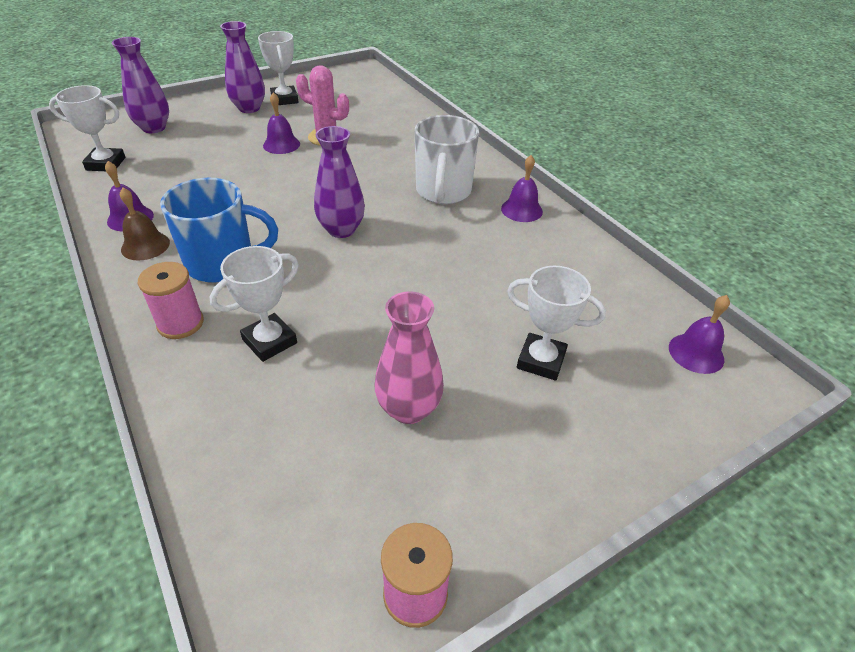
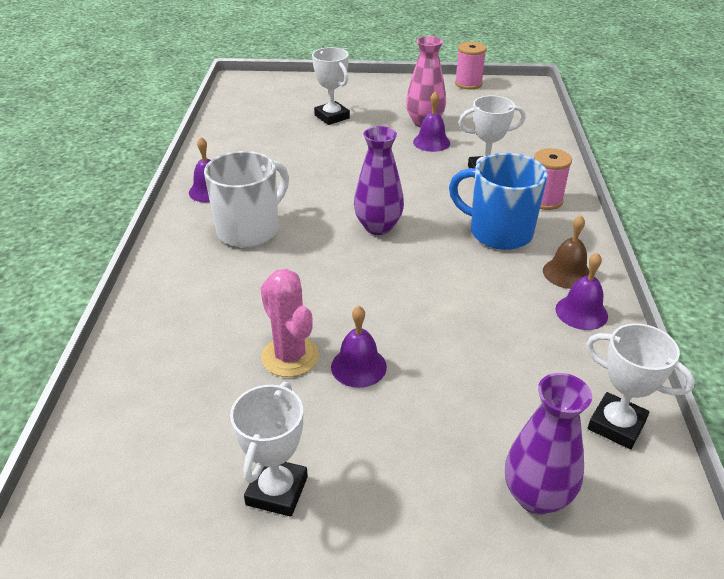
camera: 145 degrees left, 5 degrees down
purple vase [220,21,265,113] -> none
purple bell [669,295,730,374] -> purple bell moved to [413,91,450,152]

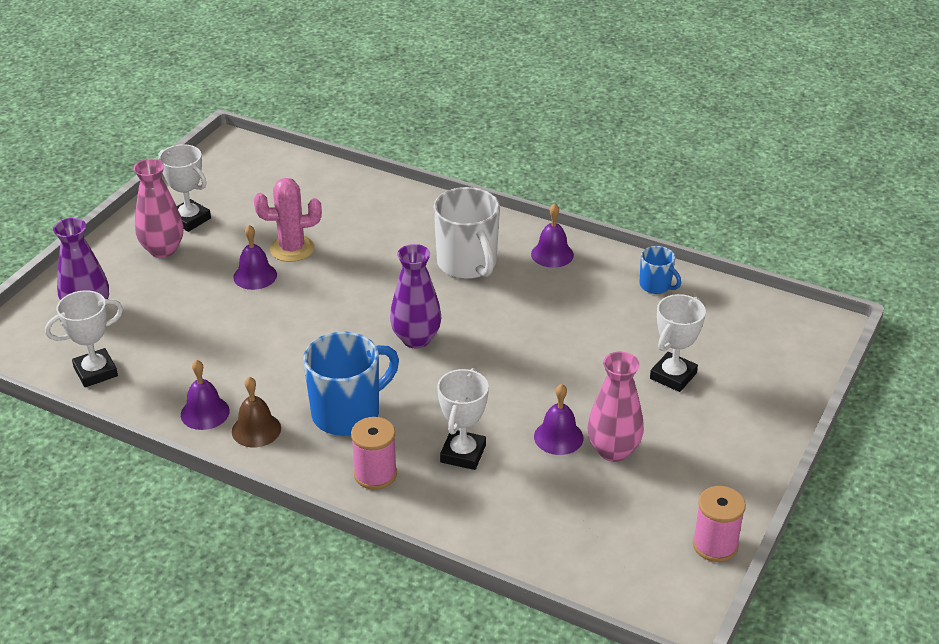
camera: 115 degrees right, 0 degrees up
white trophy [312,47,350,125] -> white trophy turned 45 degrees counterclockwise [650,294,706,392]
none -> pink vase [133,159,183,258]
none -> blue mug [639,246,681,294]

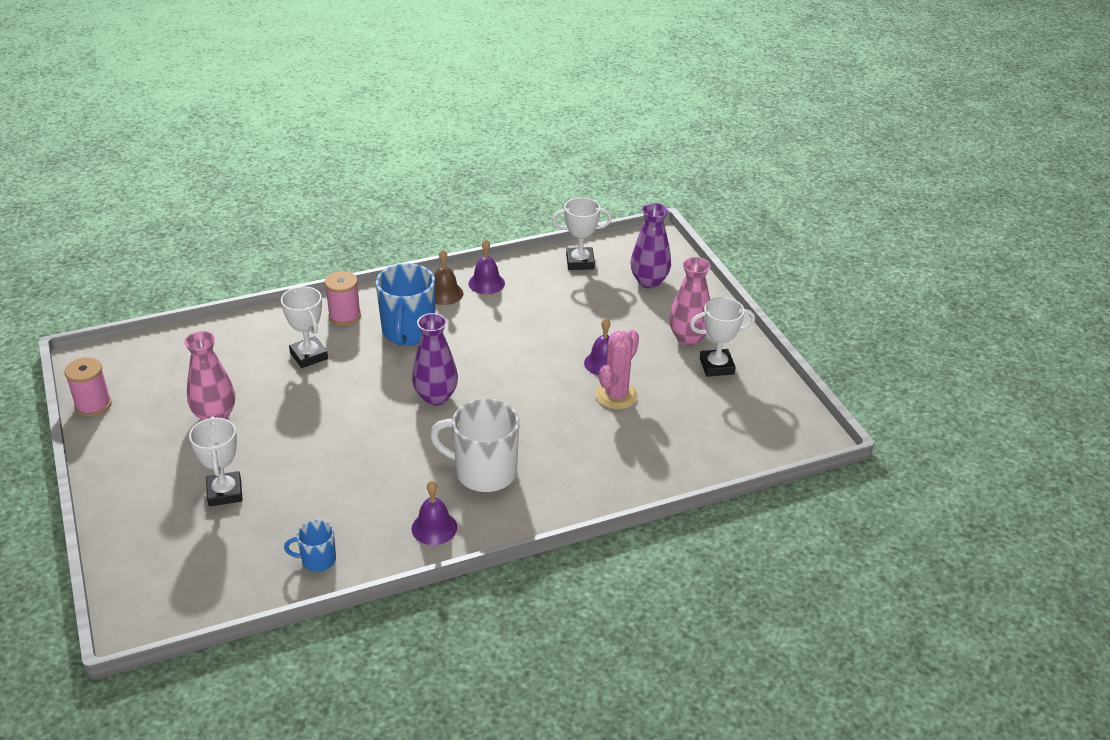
camera: 130 degrees right, 0 degrees up
white trophy [45,290,123,387] -> white trophy turned 75 degrees clockwise [552,197,612,270]
purple bell [534,384,584,455] -> none

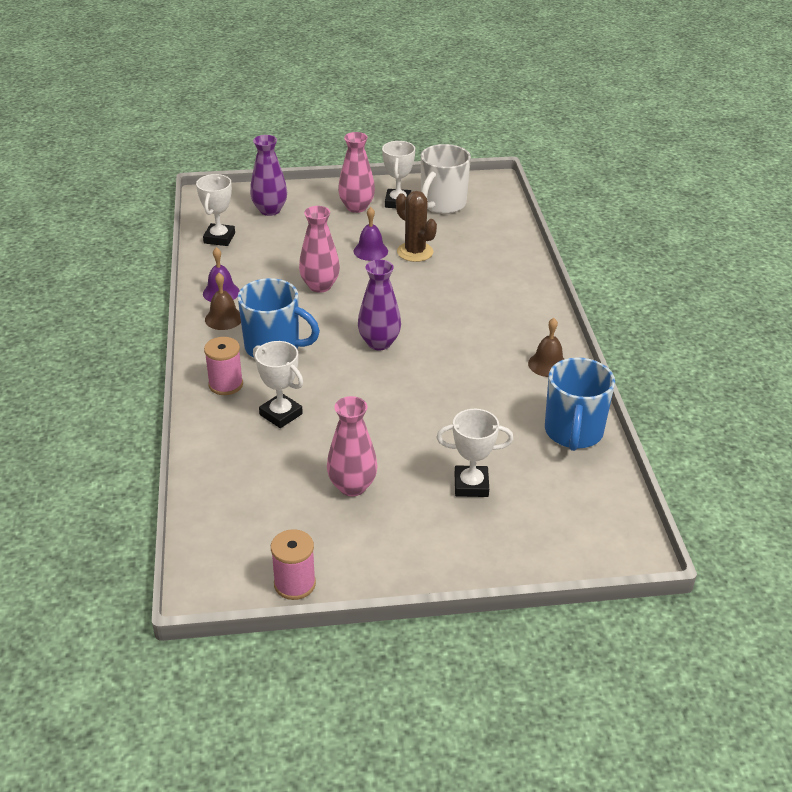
camera: 75 degrees left, 0 degrees up
white trophy [281,286,328,368] -> white trophy turned 60 degrees clockwise [253,341,303,428]
blue mug [284,520,336,572] -> blue mug [545,357,615,451], size x1.94
purple bell [411,481,457,545] -> brown bell [528,318,564,377]
white mug [430,399,519,492] -> white mug moved to [421,144,471,214]
pink cactus [595,330,639,409] -> brown cactus [396,191,437,262]
none -> pink vase [299,206,340,293]

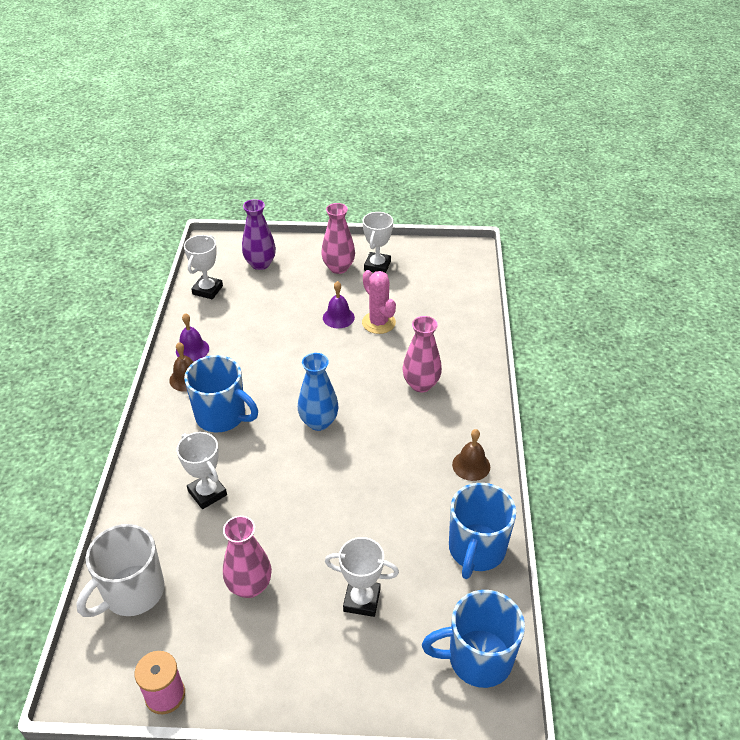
camera: 10 degrees right, 5 degrees up
pink spool [204,337,243,395] -> none
pink vase [299,206,340,293] -> pink vase moved to [402,316,442,392]
purple vase [358,260,401,350] -> blue vase [298,353,339,431]
brown cactus [396,191,437,262] -> pink cactus [362,270,396,334]
white mug [421,144,471,214] -> white mug moved to [77,524,165,617]
none -> blue mug [422,590,525,688]

